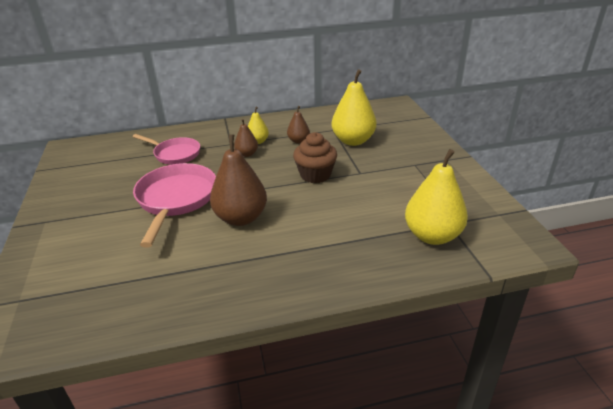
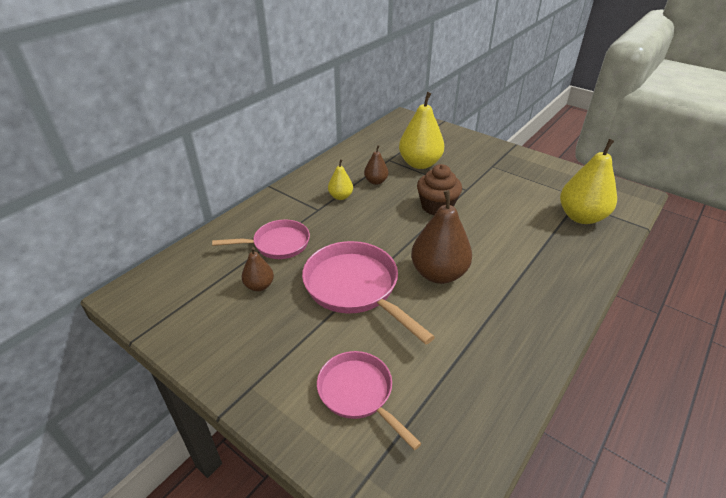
camera: 40 degrees left, 5 degrees up
brown pear [234,119,258,157] -> brown pear moved to [241,247,274,291]
none -> pink pan [317,351,422,450]

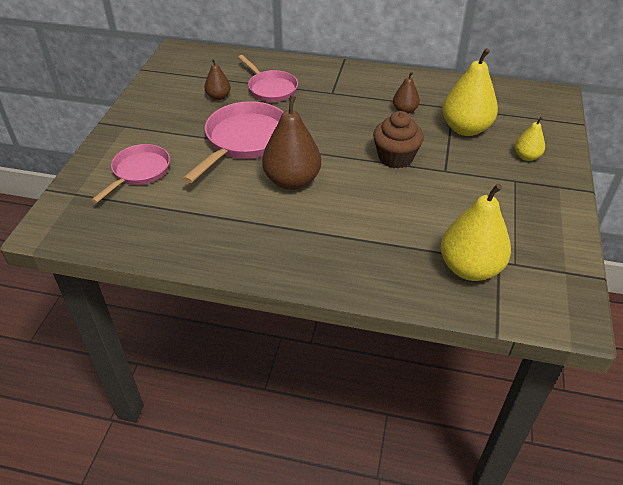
camera: 65 degrees right, 5 degrees up
yellow pear [328,159,353,200] -> yellow pear moved to [515,117,545,161]

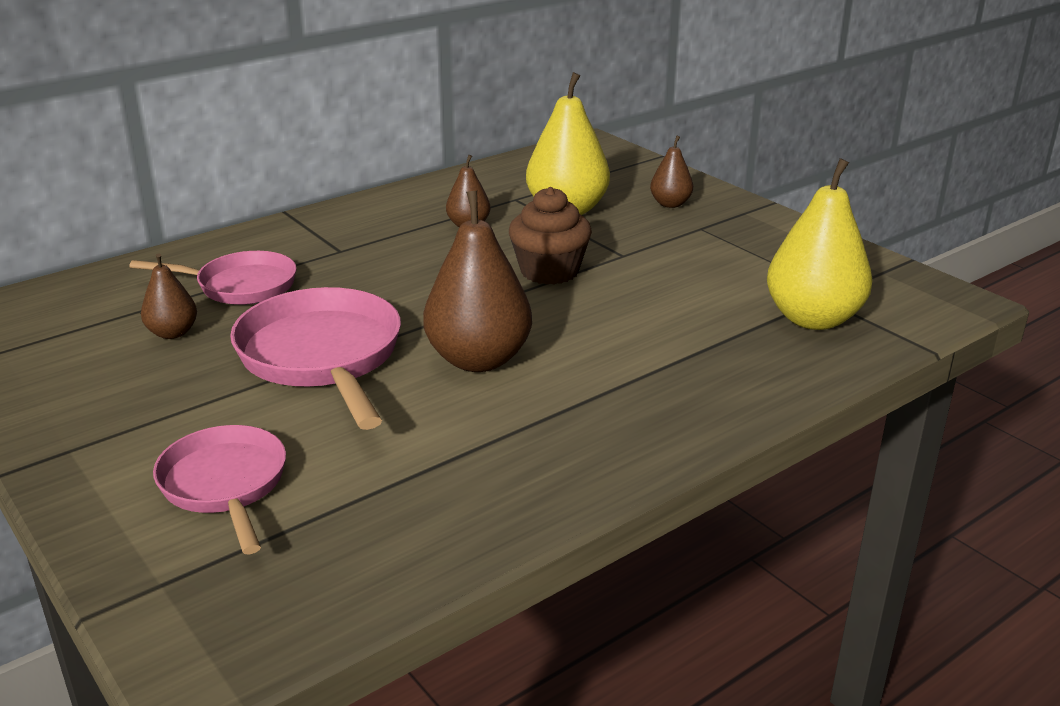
camera: 50 degrees left, 15 degrees down
yellow pear [515,117,545,161] -> brown pear [650,135,693,208]

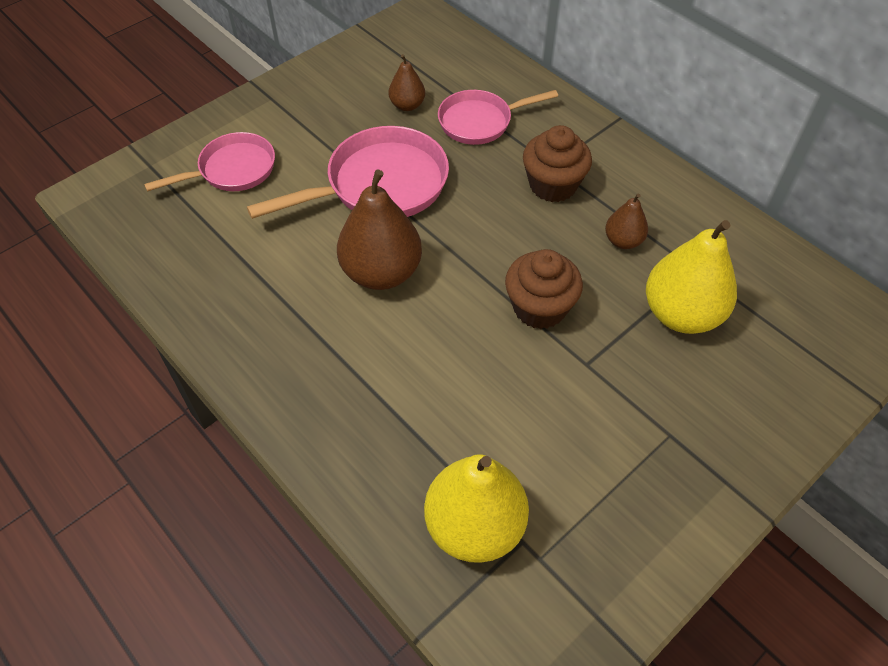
camera: 85 degrees right, 25 degrees up
pink pan [129,251,297,305] -> pink pan turned 75 degrees clockwise [438,90,558,145]
brown pear [650,135,693,208] -> none
none -> brown cupcake [523,125,592,202]

